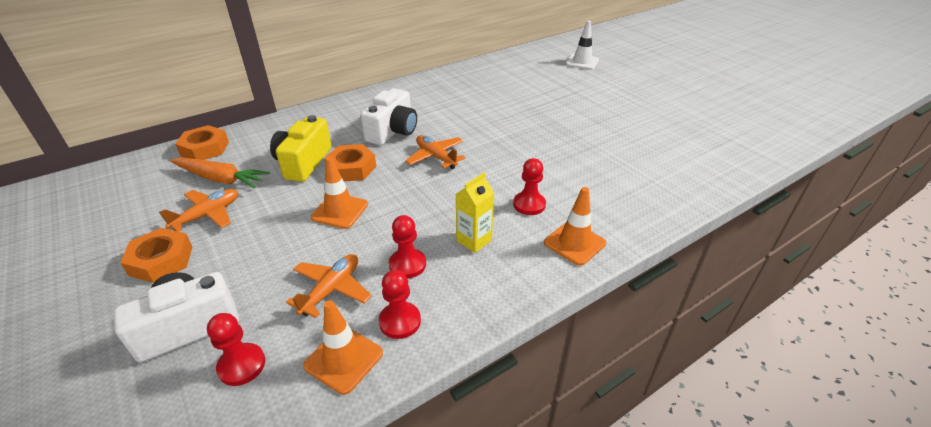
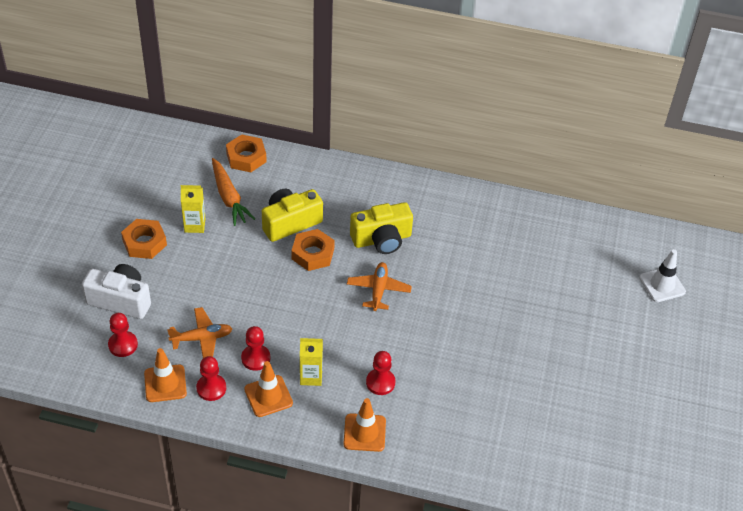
camera: 45 degrees right, 10 degrees up
orange plane [159,189,238,232] -> yellow carton [181,185,206,233]
orange traffic cone [311,157,368,229] -> orange traffic cone moved to [244,361,293,417]
white camera [360,88,417,145] -> yellow camera [350,202,413,254]

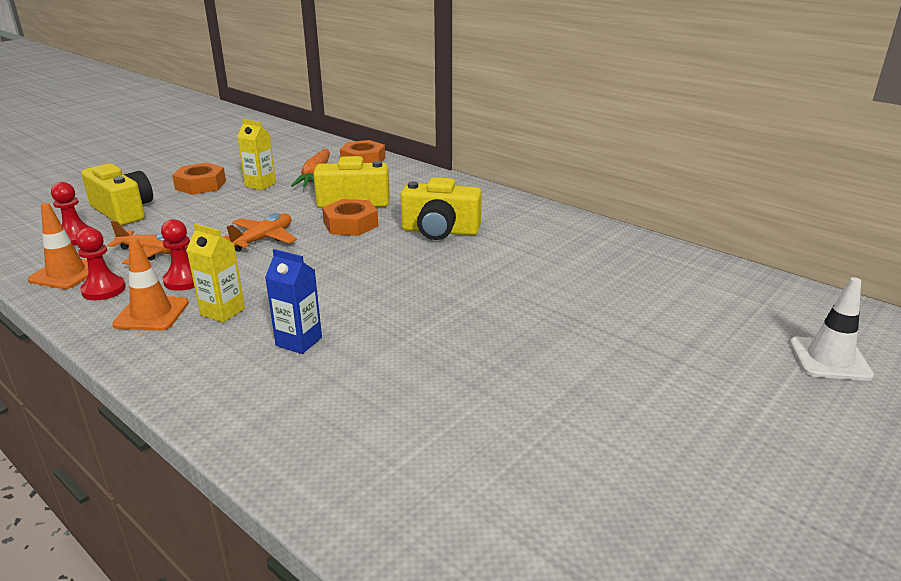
camera: 30 degrees right, 20 degrees down
white camera [82,264,151,319] -> yellow camera [81,163,153,225]
orange traffic cone [343,398,386,452] -> none
orange plane [347,262,412,311] -> orange plane moved to [224,213,297,252]
red pawn [366,351,395,395] -> blue carton [265,249,322,354]

